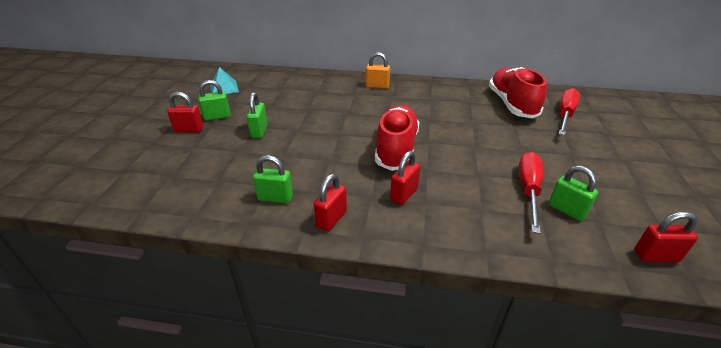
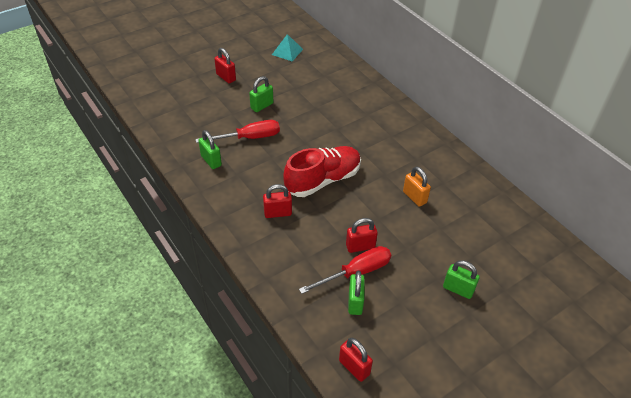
camera: 45 degrees right, 10 degrees up
green padlock [198,80,231,121] -> green padlock moved to [443,260,480,299]
red padlock [314,174,347,232] -> red padlock moved to [346,218,378,253]
orange padlock [366,52,390,89] -> orange padlock moved to [403,167,431,207]
red shoe [489,67,547,118] -> none
red screwdriver [559,88,580,135] -> red screwdriver moved to [195,120,280,143]

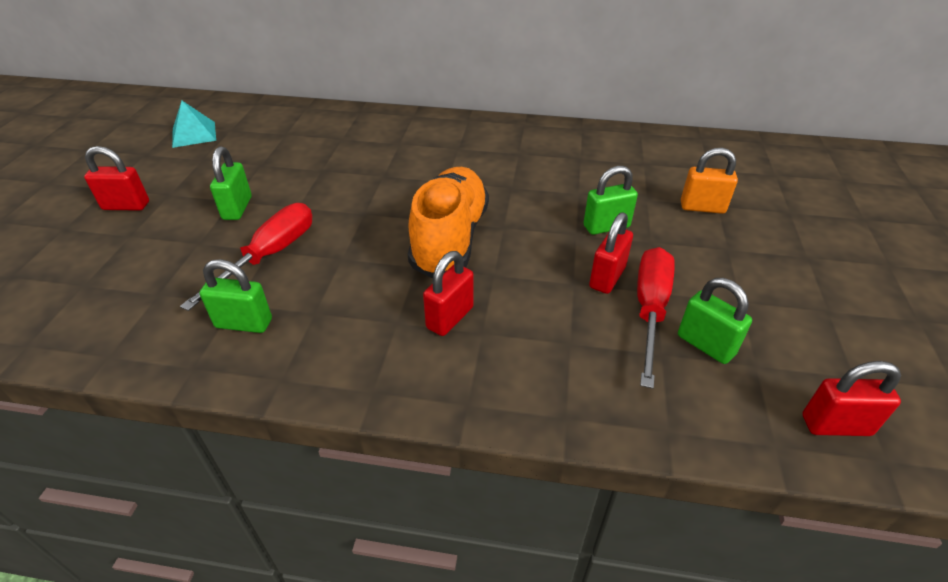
camera: 45 degrees left, 5 degrees down
red shoe [283,146,361,197] -> orange shoe [408,167,489,278]
orange padlock [403,167,431,207] -> orange padlock moved to [681,148,738,214]
green padlock [443,260,480,299] -> green padlock moved to [583,166,638,235]

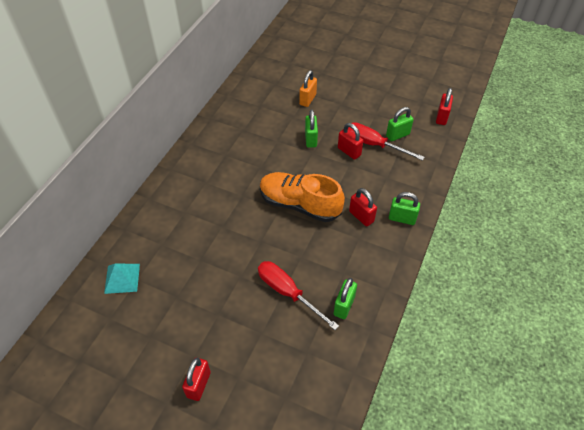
camera: 75 degrees left, 10 degrees up
turquoise pyramid [172,101,216,148] -> turquoise pyramid moved to [104,264,140,294]
green padlock [210,147,252,220] -> green padlock moved to [389,192,420,225]

